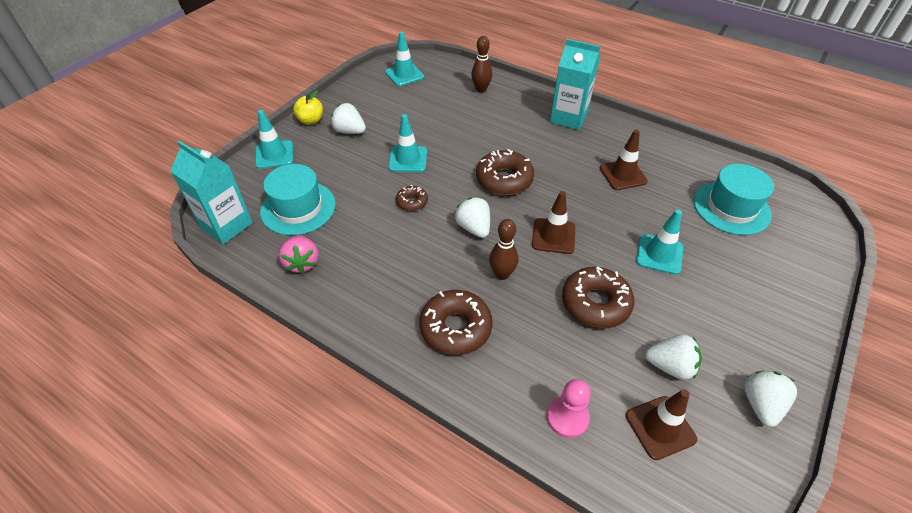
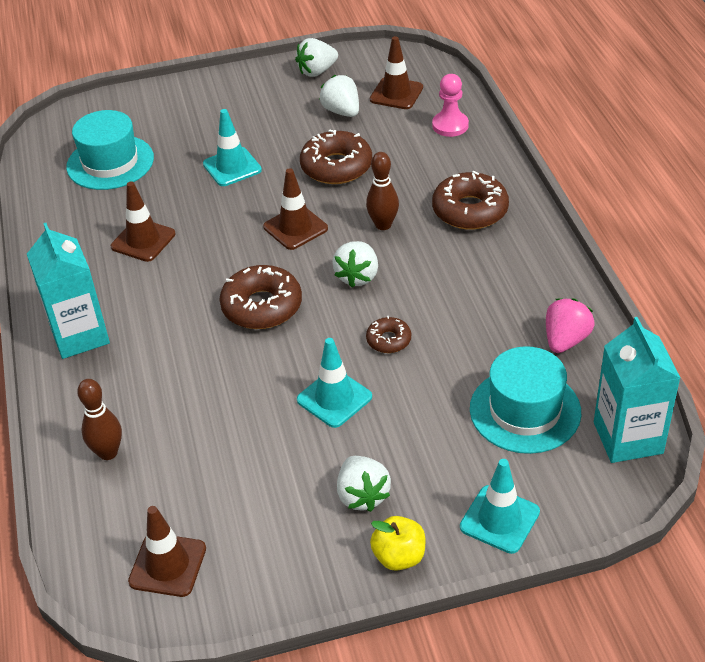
camera: 135 degrees left, 5 degrees down
turquoise traffic cone [385,31,424,86] -> brown traffic cone [128,506,206,597]

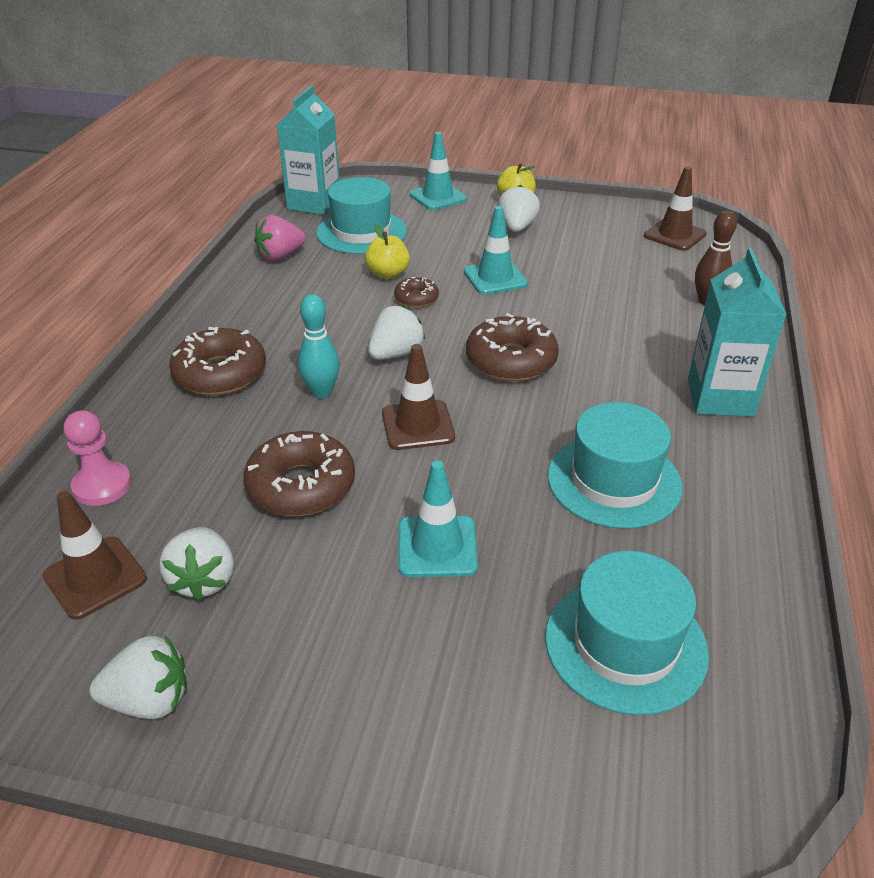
camera: 155 degrees left, 5 degrees down
brown traffic cone [111,181,175,262] -> turquoise hat [548,402,683,529]
brown bowling pin [366,152,399,230] -> turquoise bowling pin [298,294,340,399]
none -> yellow apple [365,225,410,279]

